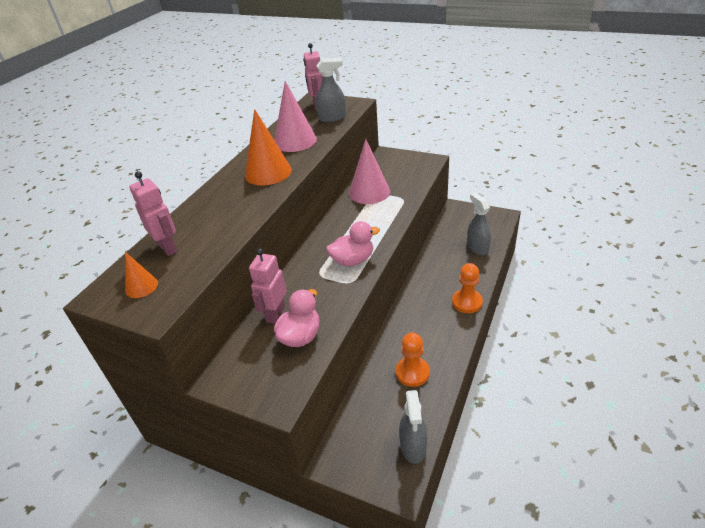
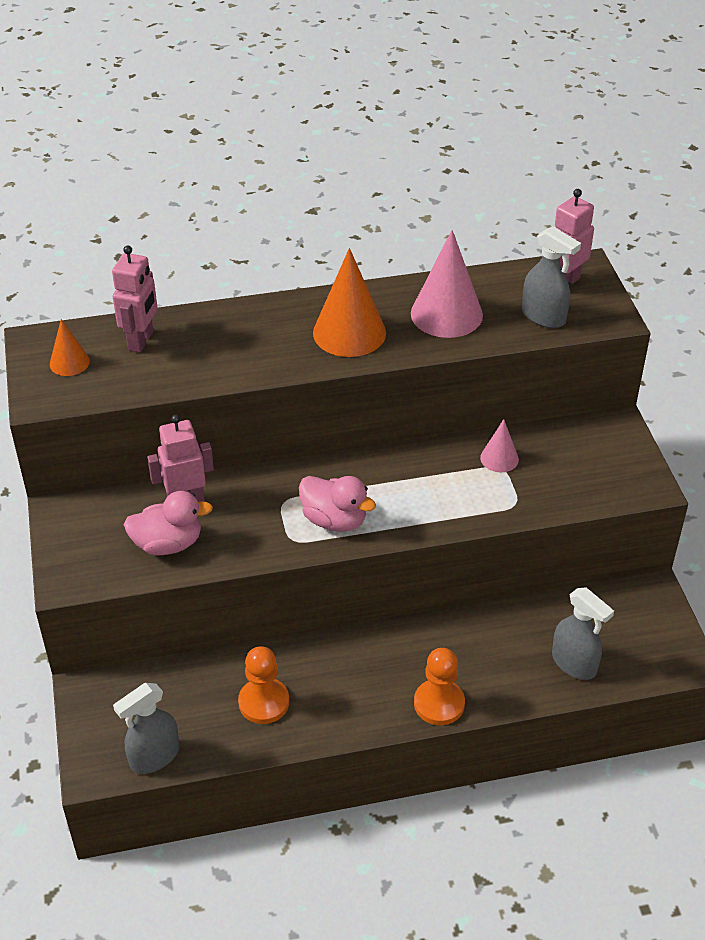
camera: 50 degrees right, 5 degrees up
pink cone [349,139,390,204] -> pink cone [480,419,519,472], size x0.53
grey spray bottle [467,193,491,255] -> grey spray bottle turned 105 degrees clockwise [552,587,614,680]

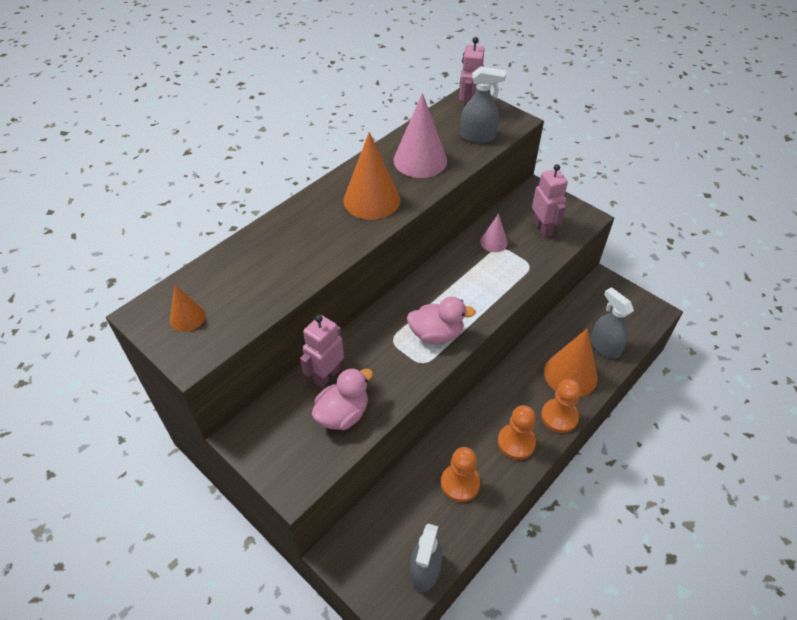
camera: 35 degrees left, 5 degrees up
pink robot [112,245,158,352] -> pink robot moved to [532,164,568,238]
grey spray bottle [552,587,614,680] -> grey spray bottle turned 135 degrees counterclockwise [591,287,634,359]
none -> orange pawn [498,405,536,460]
none -> orange cone [544,329,598,397]

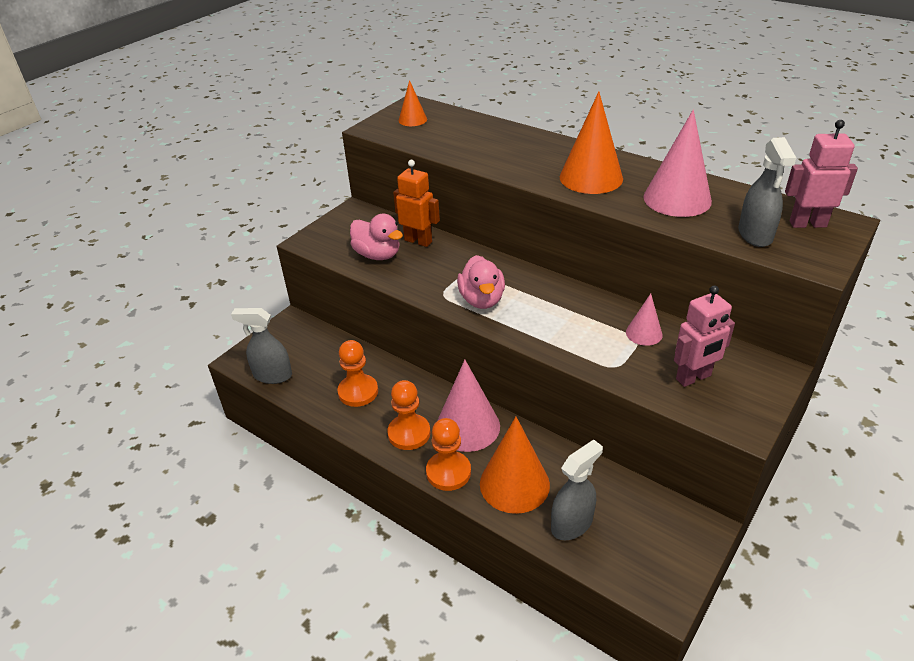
camera: 85 degrees right, 10 degrees down
pink robot [300,315,344,388] -> orange robot [393,160,440,247]
none -> pink cone [437,360,500,452]

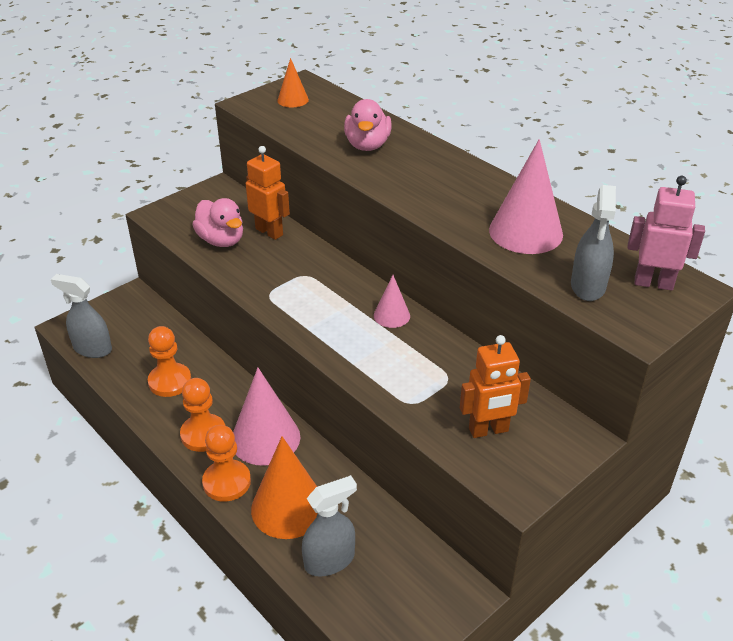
camera: 10 degrees right, 0 degrees up
pink duck [457,255,505,309] -> pink duck moved to [344,99,392,151]
orange cone [560,92,623,194] -> none
pink cone [626,294,663,346] -> pink cone moved to [374,275,410,328]
pink robot [674,285,735,387] -> orange robot [460,335,531,438]

